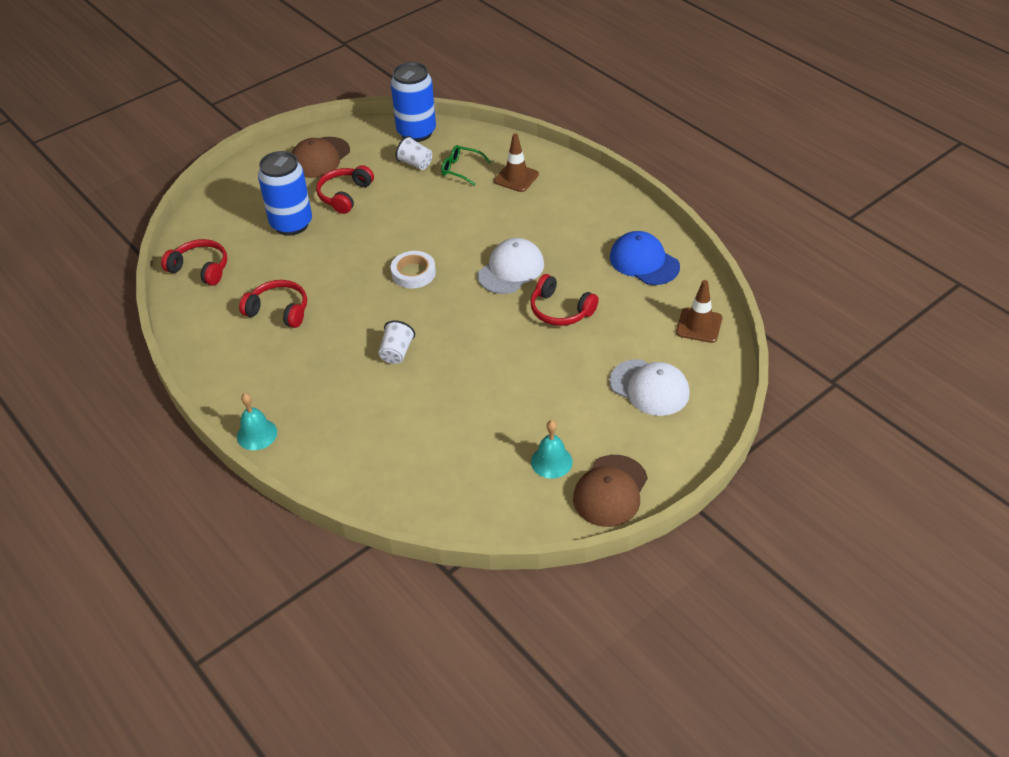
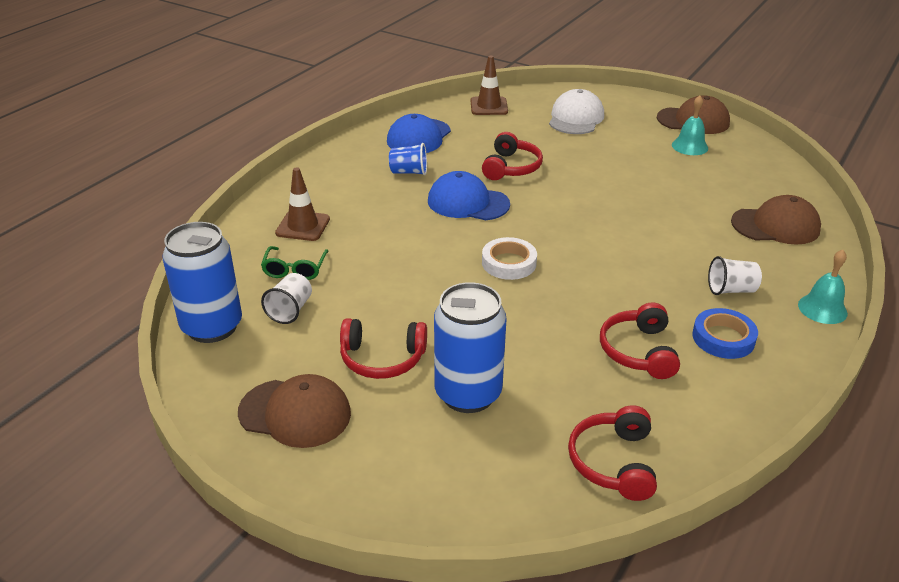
camera: 110 degrees left, 10 degrees down
white cup [379,320,415,364] -> white cup moved to [708,256,762,295]
white cap [477,238,544,294] -> blue cap [428,171,510,220]
none -> blue cup [389,143,427,175]
none -> blue tape [693,308,758,359]
none -> brown cap [731,195,821,245]

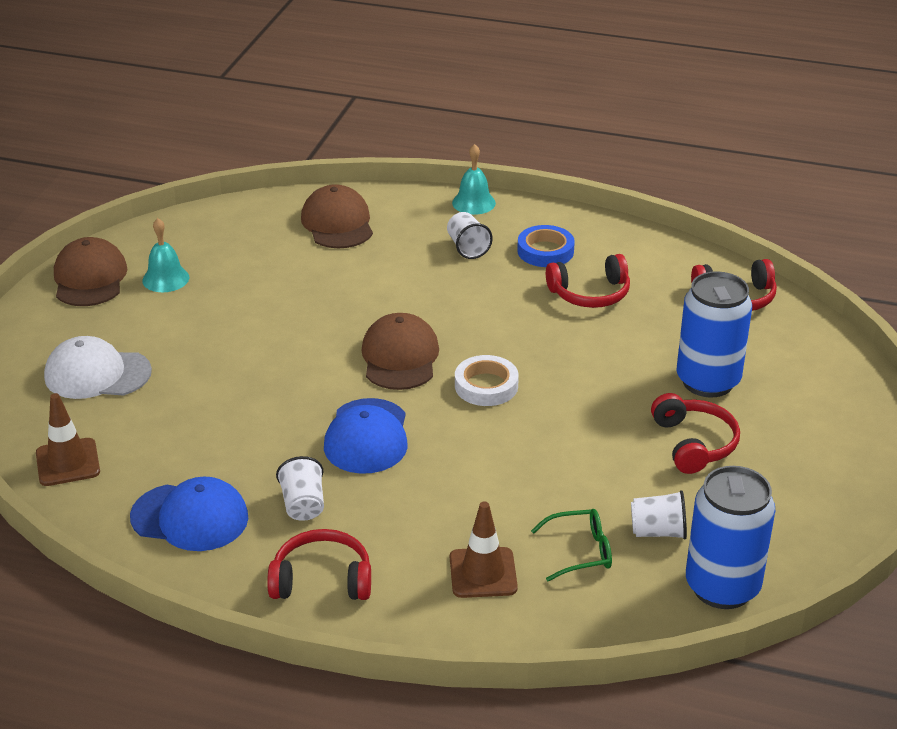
camera: 105 degrees left, 0 degrees up
brown cap [238,374,351,448] -> brown cap moved to [361,313,439,390]
blue cup [389,143,427,175] -> white cup [276,456,324,521]
red headphones [482,132,543,180] -> red headphones moved to [267,529,371,600]

